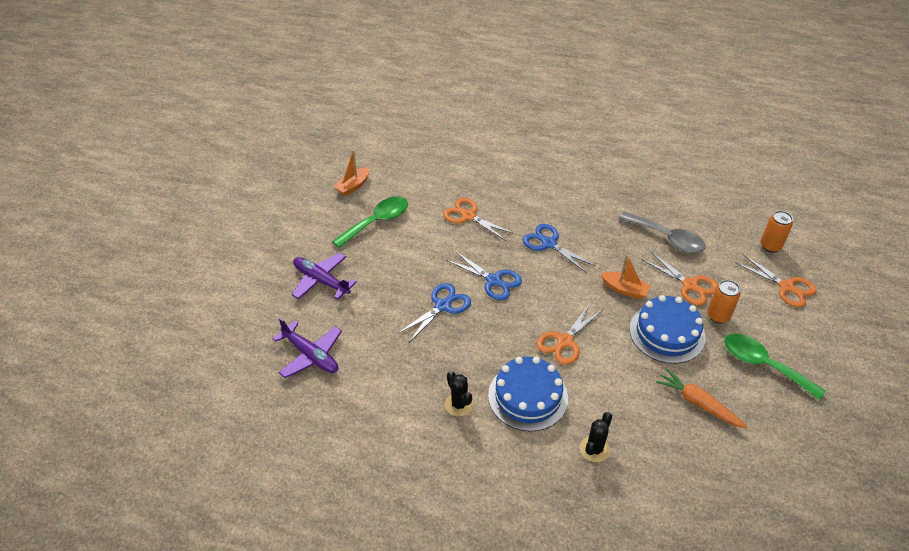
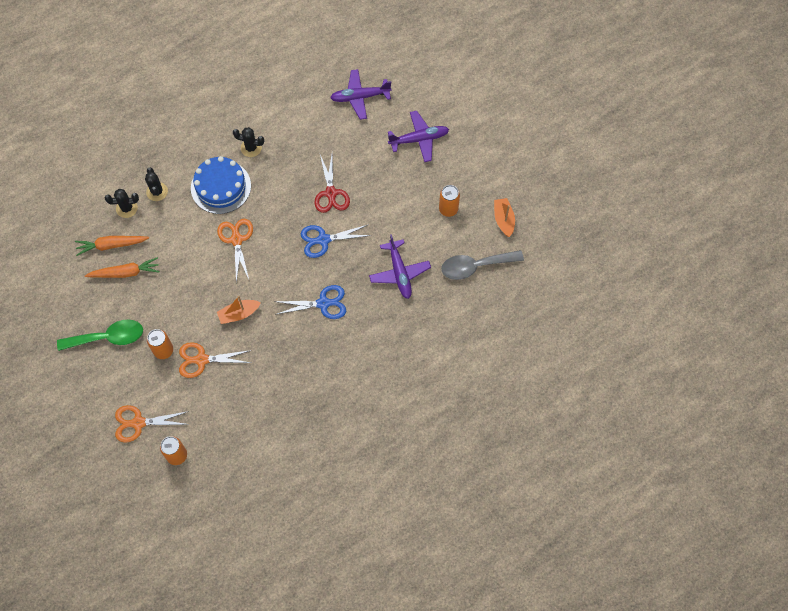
camera: 130 degrees right, 20 degrees up
green spoon [332,196,408,248] -> orange can [439,185,460,217]
blue scissors [397,283,471,342] -> red scissors [314,155,350,213]
orange scissors [443,198,514,241] -> purple plane [369,234,431,299]
grey spoon [619,212,706,253] -> grey spoon moved to [441,250,524,280]
blue cake [629,295,706,364] -> none
none -> orange carrot [75,236,149,256]
none -> black cactus [105,189,139,218]

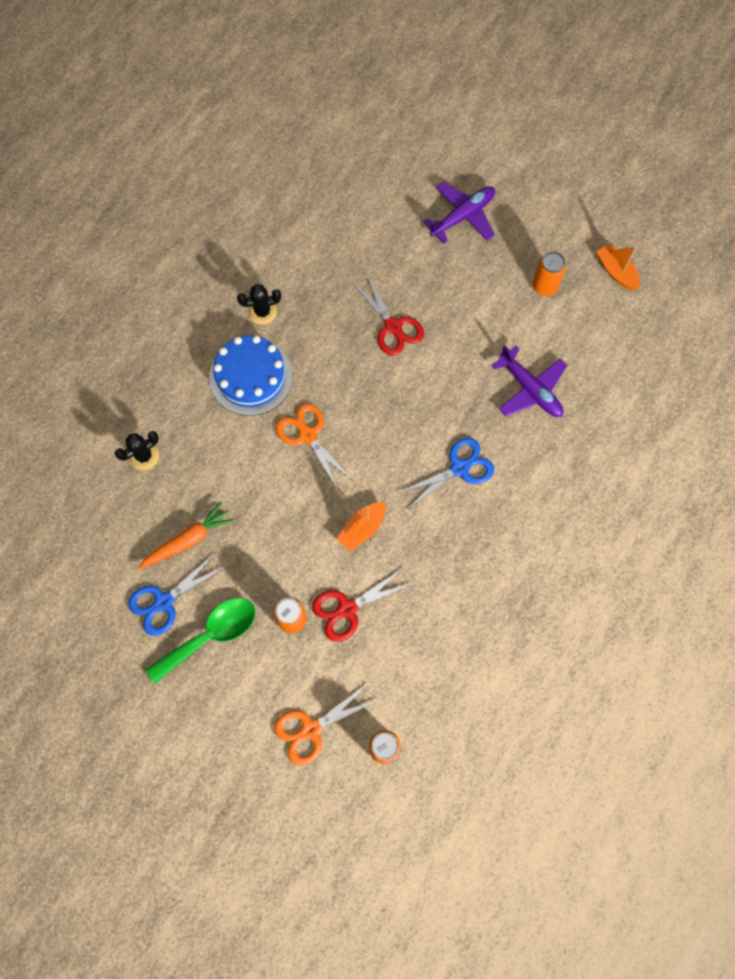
camera: 25 degrees left, 5 degrees up
orange carrot [75,236,149,256] -> none
black cactus [145,167,168,201] -> none
orange scissors [179,342,252,378] -> red scissors [312,569,412,642]
blue scissors [301,224,372,258] -> blue scissors moved to [128,553,226,636]
purple plane [330,69,392,120] -> none
grey spoon [441,250,524,280] -> none

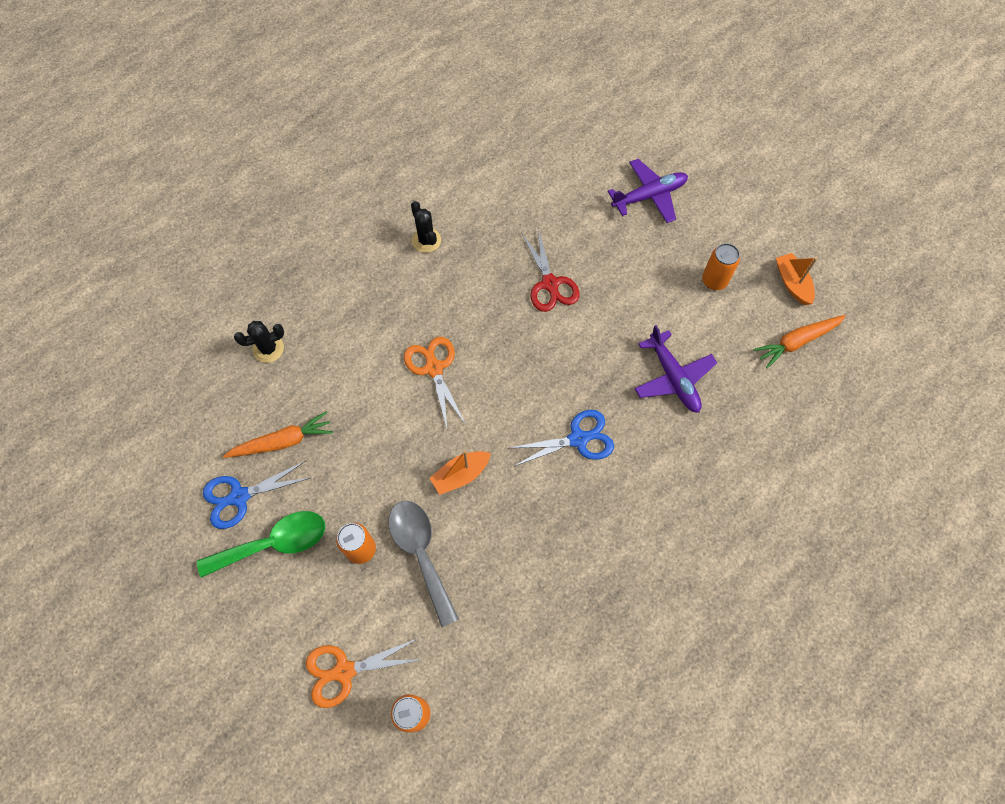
camera: 15 degrees right, 5 degrees down
blue cake [209,335,293,416] -> none
black cactus [237,284,281,325] -> black cactus turned 60 degrees clockwise [411,201,441,253]
red scissors [312,569,412,642] -> grey spoon [389,501,459,627]
none -> orange carrot [754,315,846,369]

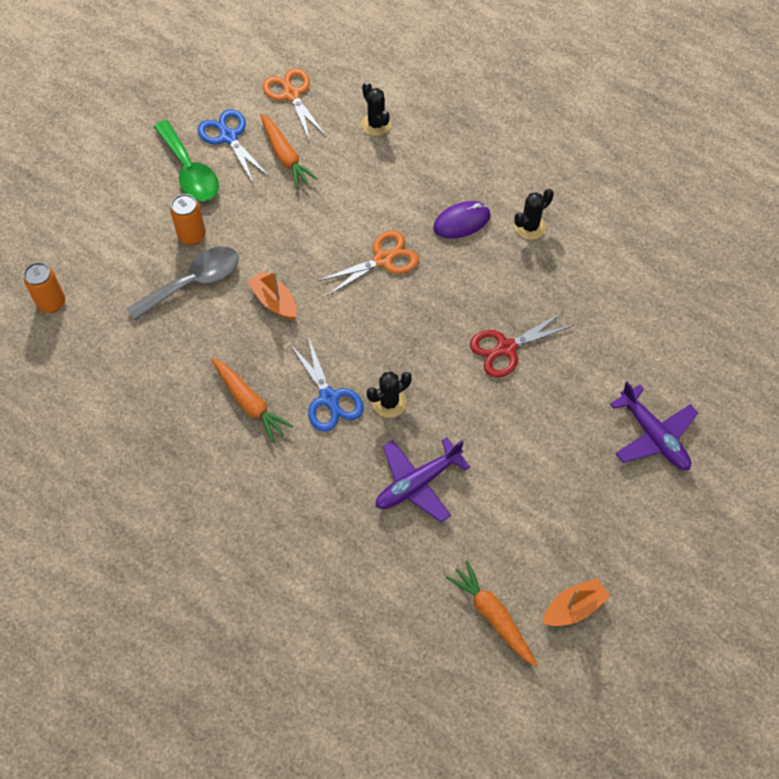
camera: 80 degrees right, 5 degrees down
orange scissors [306,638,424,708] -> orange scissors moved to [262,68,326,141]
orange can [702,243,740,290] -> none
none -> orange carrot [211,358,293,443]
none -> black cactus [367,371,412,418]
none -> purple mouse [433,201,491,239]

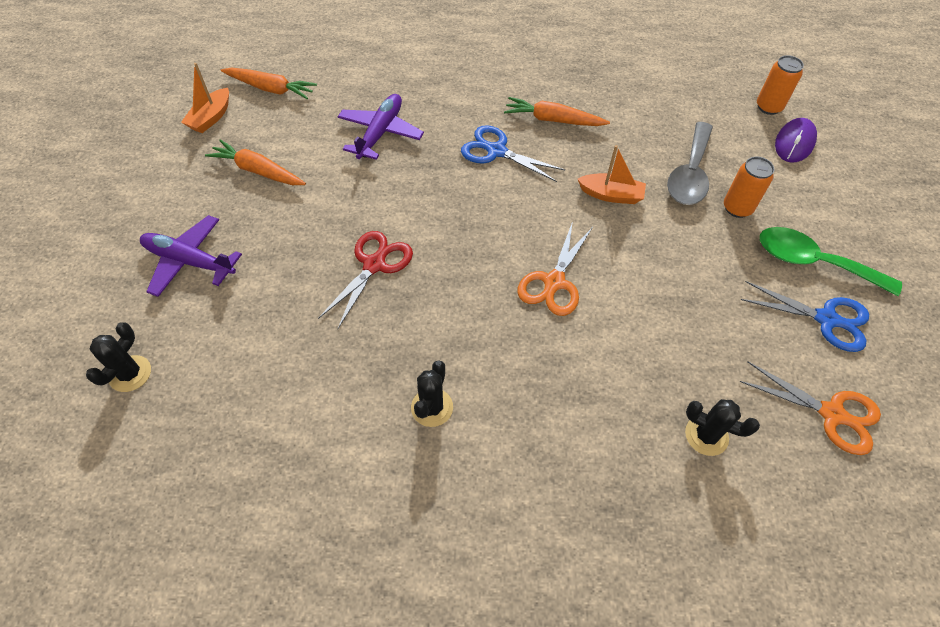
camera: 145 degrees right, 5 degrees down
orange carrot [260,113,318,189] -> orange carrot moved to [205,139,306,185]
black cactus [367,371,412,418] -> black cactus moved to [86,322,151,392]
purple mouse [433,201,491,239] -> purple mouse moved to [775,118,817,163]

